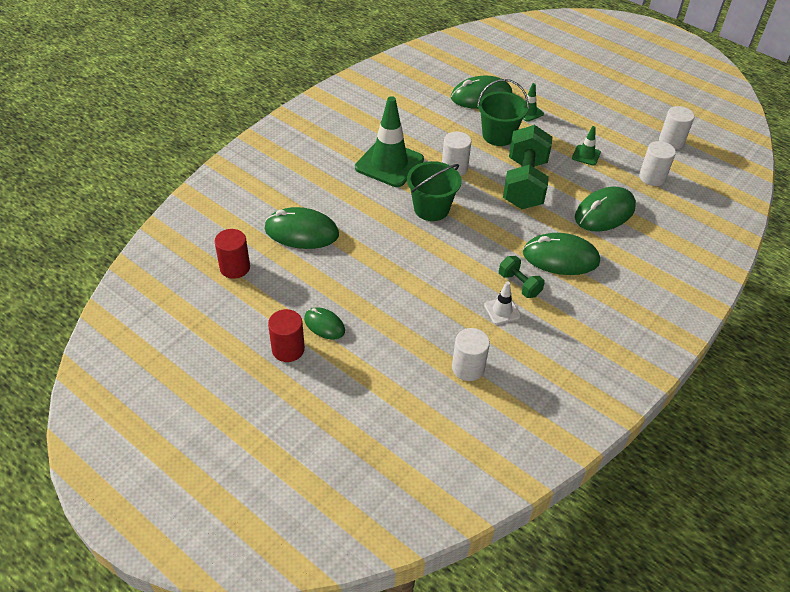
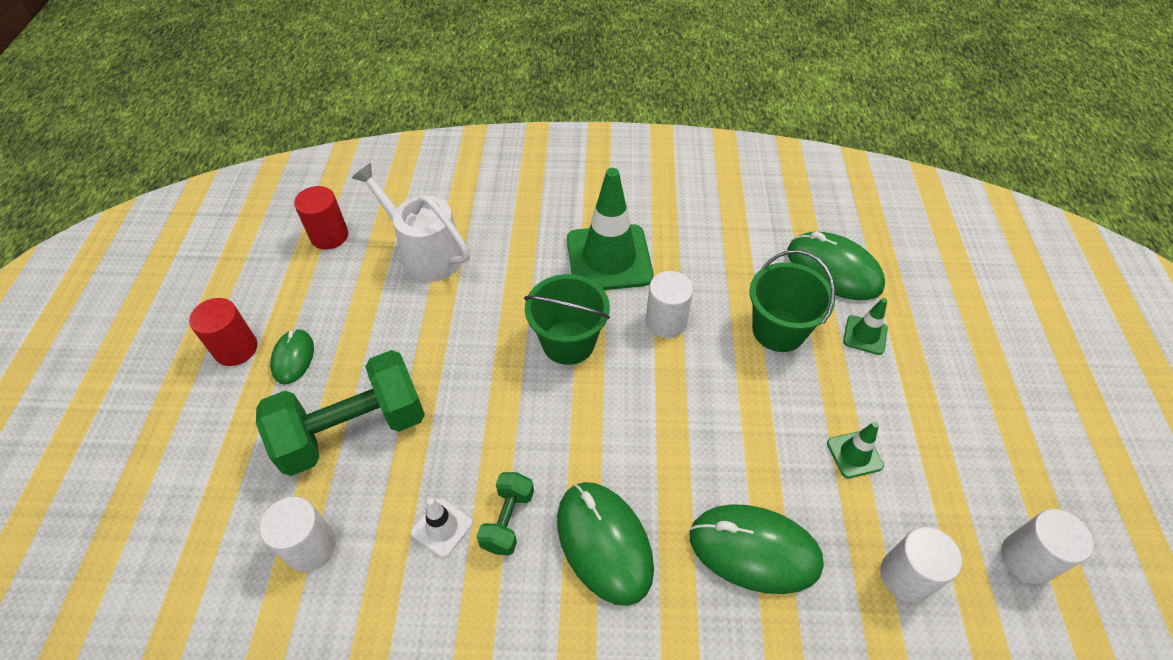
camera: 55 degrees right, 5 degrees up
green mouse [264,207,339,249] -> white watering can [352,163,470,282]
green dumbbell [503,125,552,209] -> green dumbbell moved to [256,350,425,476]

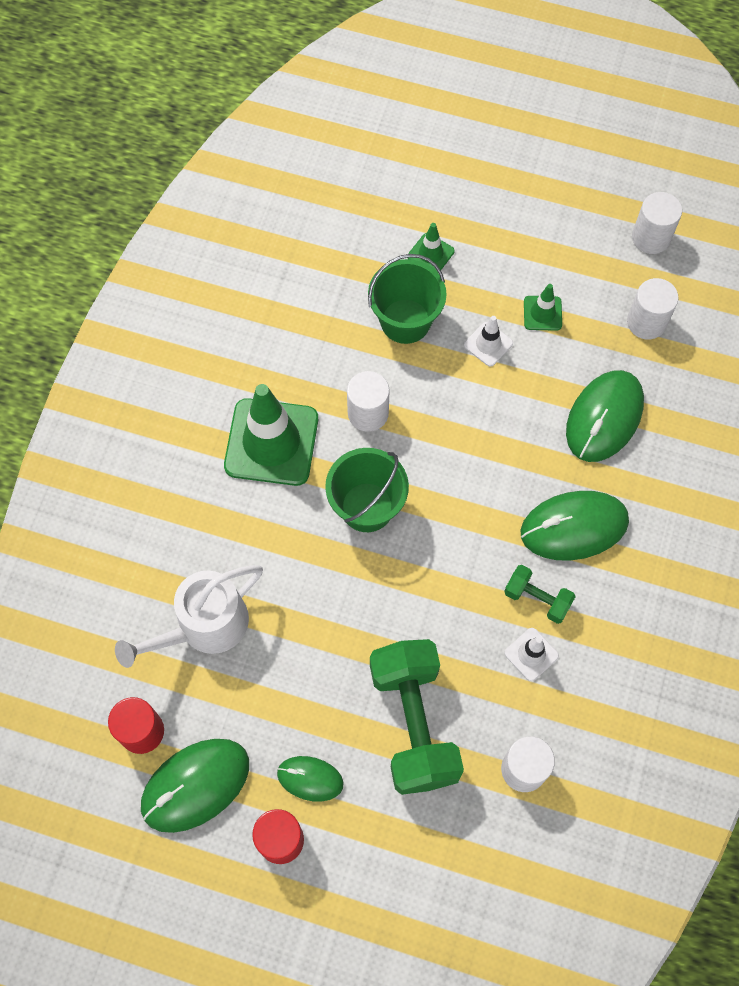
camera: 75 degrees left, 15 degrees up
green mouse [787,232,885,300] -> green mouse moved to [141,739,249,833]
none -> white traffic cone [464,316,513,367]

